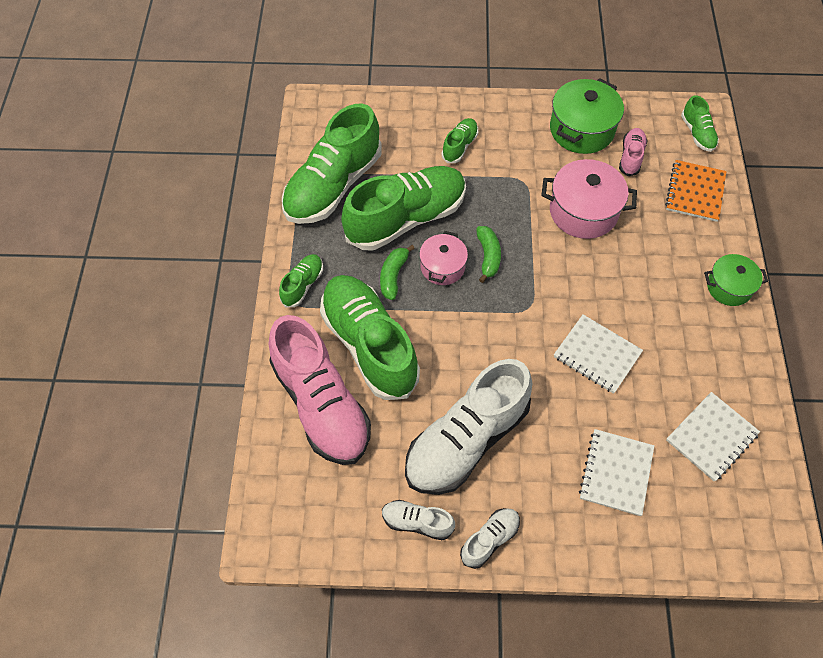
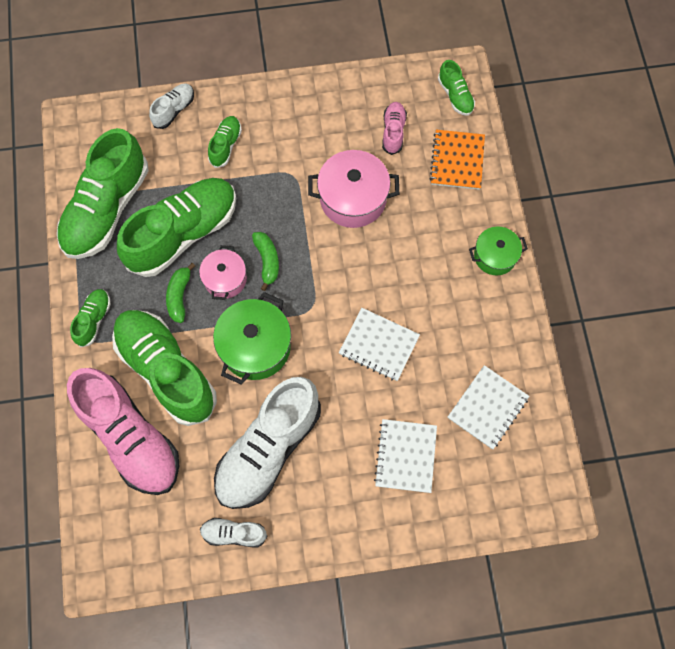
camera: 10 degrees left, 10 degrees up
white shoe [460,508,520,569] -> white shoe moved to [149,83,194,129]
green pot [550,78,624,154] -> green pot moved to [213,292,291,384]

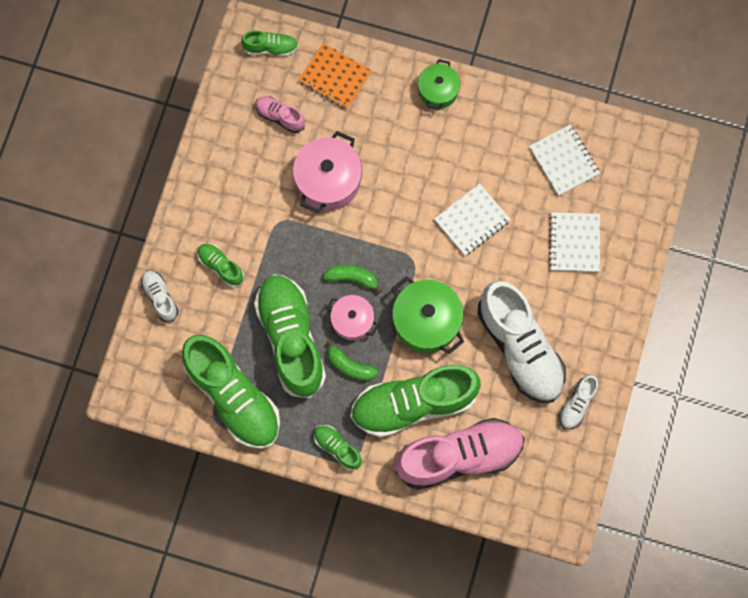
camera: 65 degrees left, 5 degrees up
white notebook [374,419,437,493] -> white notebook turned 60 degrees clockwise [549,212,600,272]

